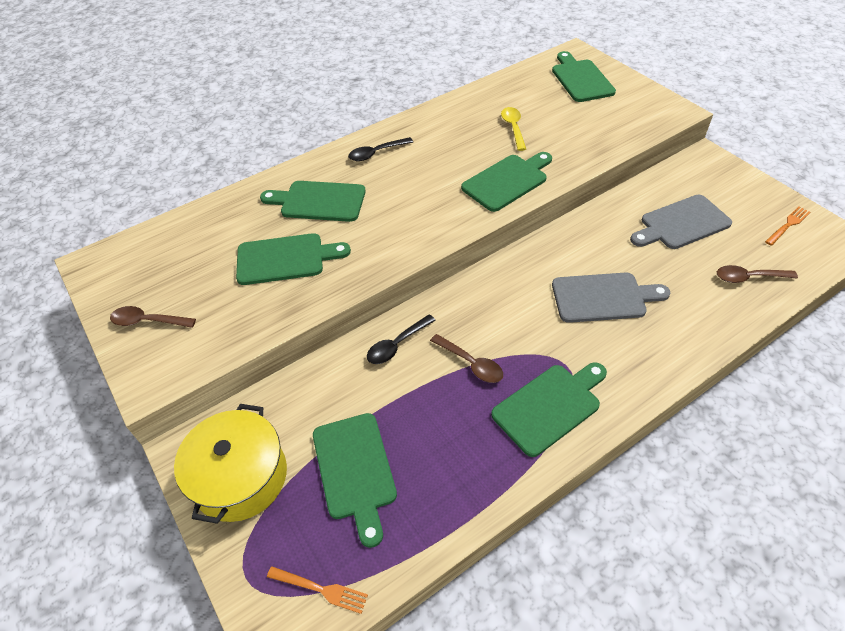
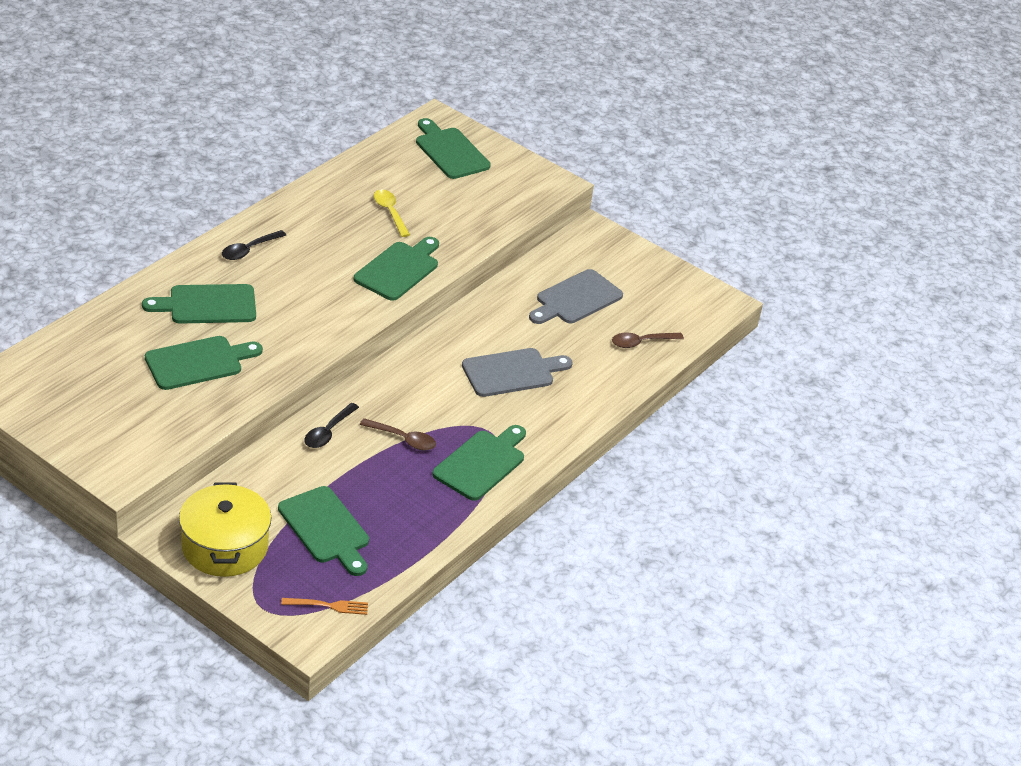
camera: 25 degrees left, 10 degrees down
brown spoon [110,306,196,328] -> none
orange fork [765,207,810,246] -> none

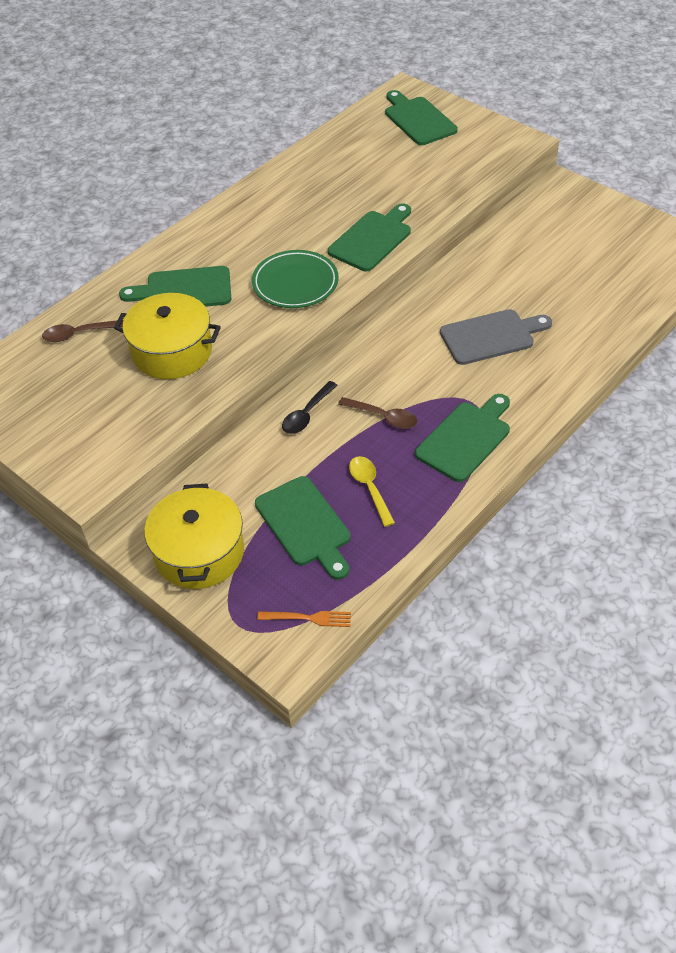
camera: 10 degrees right, 10 degrees up
green cutting board [145,336,263,390] -> yellow pot [114,293,221,379]
black spoon [222,230,286,260] -> none
yellow spoon [374,190,410,237] -> yellow spoon moved to [349,456,395,527]
grey cutting board [529,269,623,324] -> none
brown spoon [612,332,684,348] -> brown spoon moved to [42,320,124,342]
none -> green plate [252,250,339,308]

